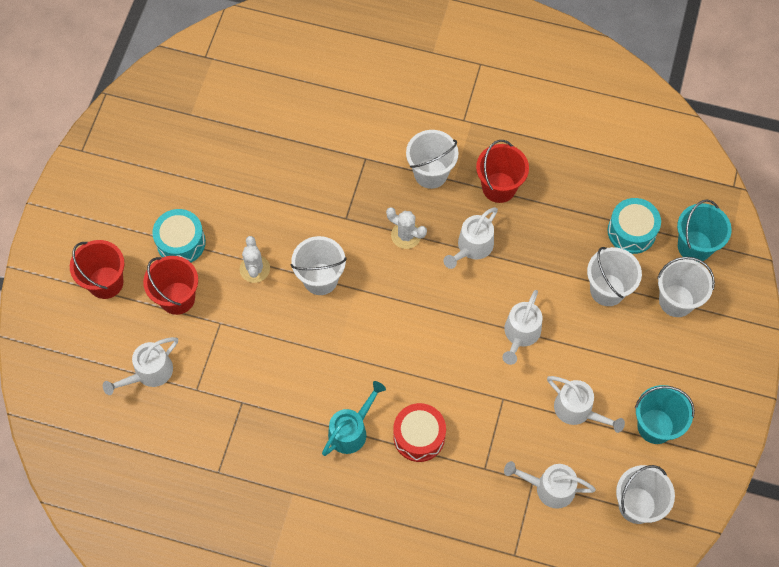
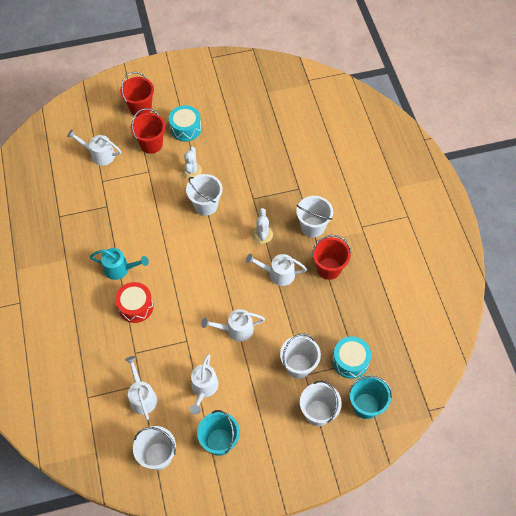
camera: 60 degrees right, 5 degrees down
white cactus [240,236,270,283] -> white cactus turned 45 degrees counterclockwise [182,147,202,179]

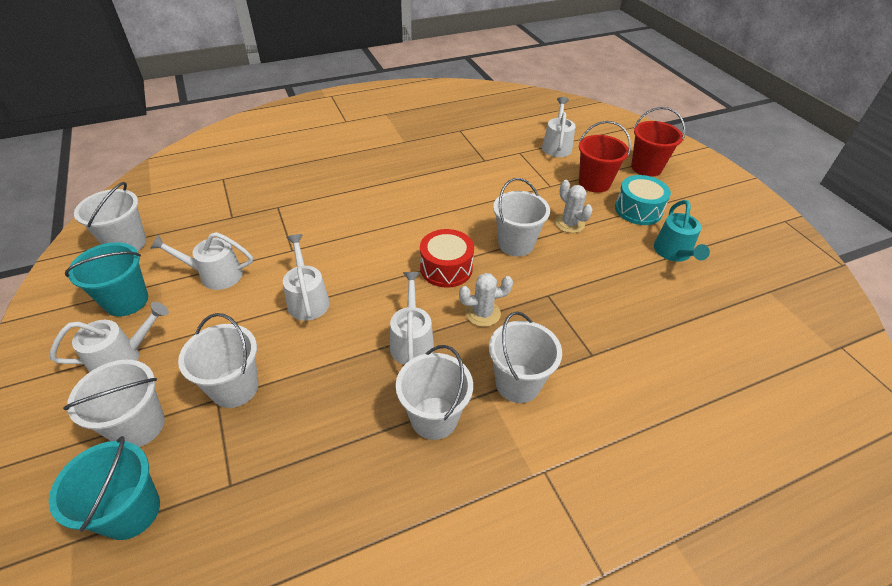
camera: 80 degrees right, 15 degrees down
turquoise watering can [90,248,149,280] -> turquoise watering can moved to [654,200,710,262]
red drum [115,282,154,323] -> red drum moved to [420,229,474,288]
white watering can [125,356,157,420] -> white watering can moved to [50,302,169,372]
white cactus [182,147,202,179] -> white cactus turned 60 degrees clockwise [555,180,593,233]
red bucket [312,235,351,280] -> white bucket [396,345,473,440]
turquoise drum [332,336,371,379] -> none

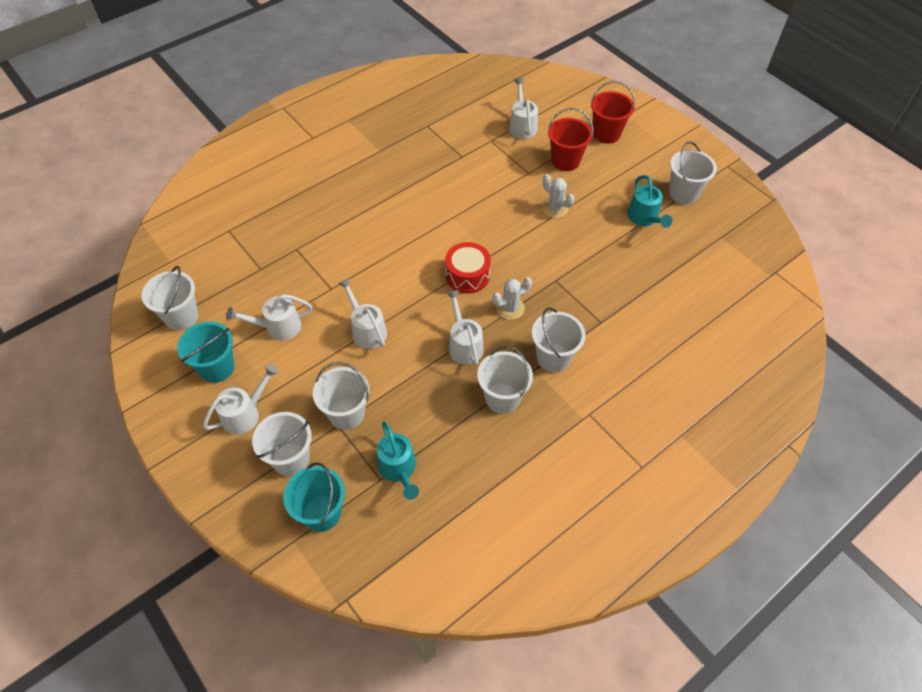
camera: 15 degrees left, 10 degrees up
white bucket [493,178,550,256] -> white bucket moved to [669,141,717,204]
turquoise drum [615,175,671,225] -> none
none -> turquoise watering can [377,421,419,500]

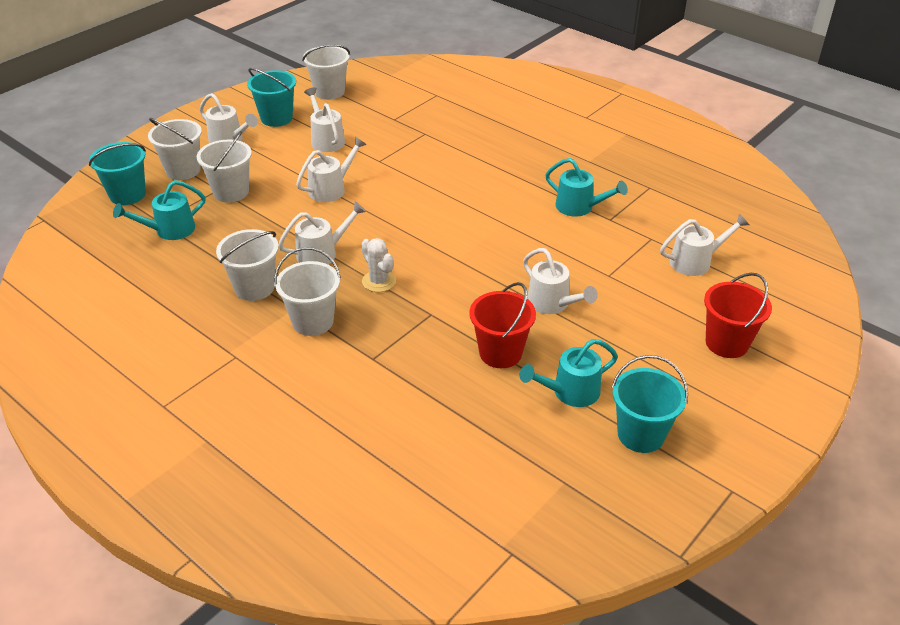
camera: 80 degrees right, 15 degrees down
red drum [445,242,491,293] -> none
white cactus [542,174,574,218] -> white watering can [523,248,598,314]
red bucket [548,108,594,171] -> red bucket moved to [469,282,536,368]
white bucket [669,141,717,204] -> turquoise bucket [612,355,688,453]
none -> turquoise watering can [545,158,628,217]

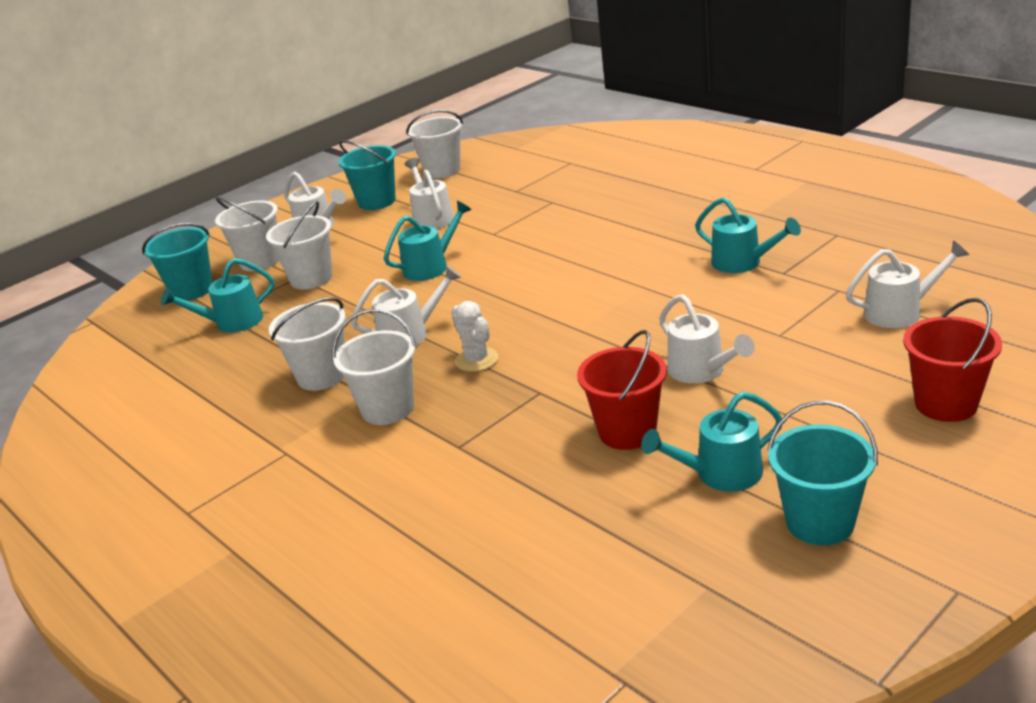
camera: 10 degrees right, 10 degrees down
white watering can [296,137,367,202] -> turquoise watering can [384,201,472,281]

